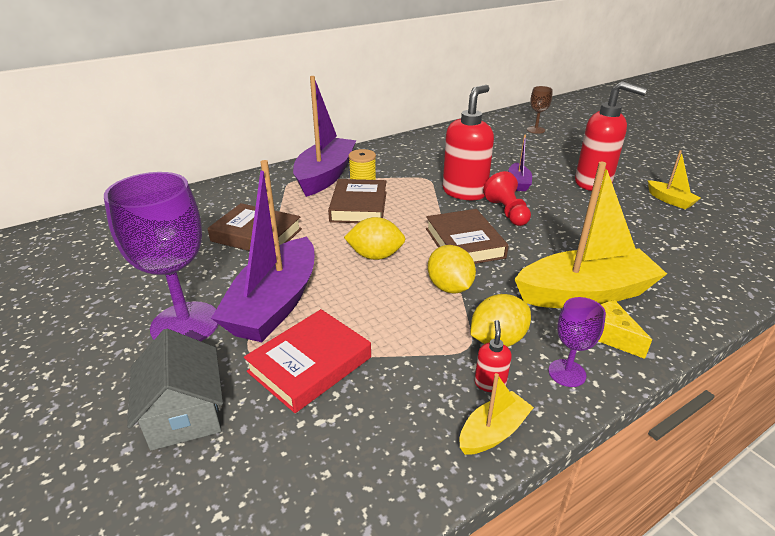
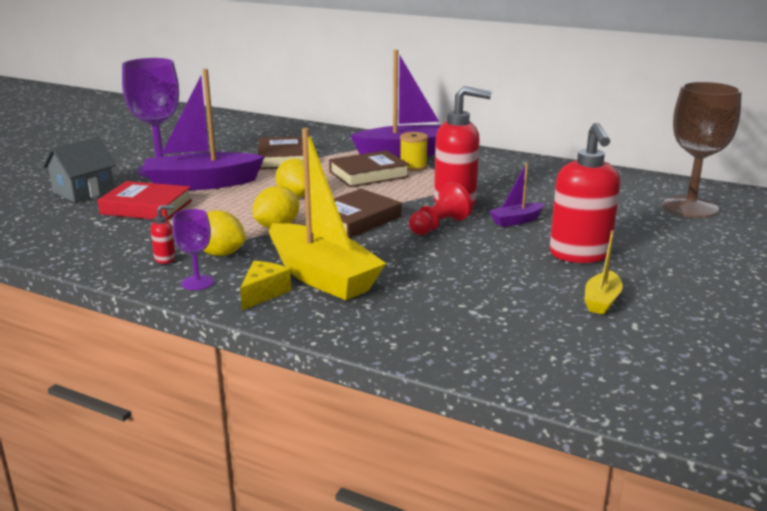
camera: 60 degrees right, 10 degrees down
yellow boat [459,373,534,455] -> none
brown goblet [527,86,553,134] -> brown goblet [663,82,742,218], size x2.02

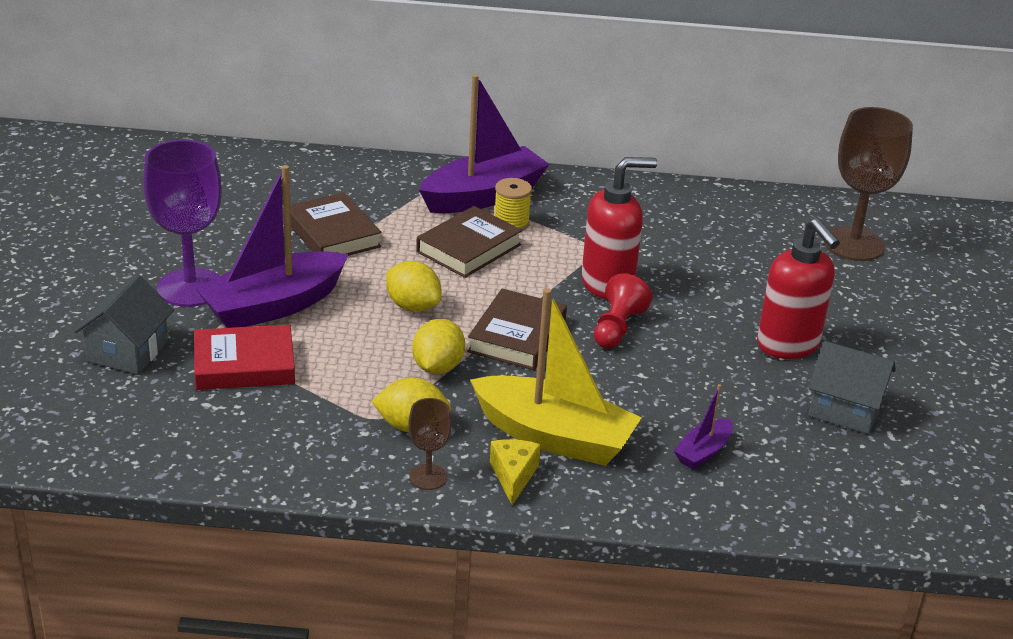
camera: 25 degrees left, 10 degrees up
red soap dispenser [150,205,176,264] -> none
purple goblet [173,209,214,290] -> brown goblet [408,398,452,490]
purple boat [489,163,544,227] -> purple boat moved to [674,384,733,470]
yellow boat [584,230,623,315] -> grey house [809,341,896,434]

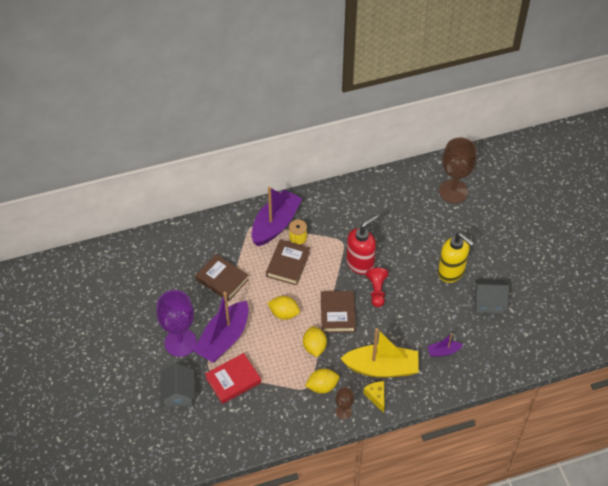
camera: 20 degrees left, 20 degrees up
purple boat [674,384,733,470] -> purple boat turned 60 degrees clockwise [427,333,463,357]
red soap dispenser [757,218,840,359] -> yellow soap dispenser [438,233,474,283]

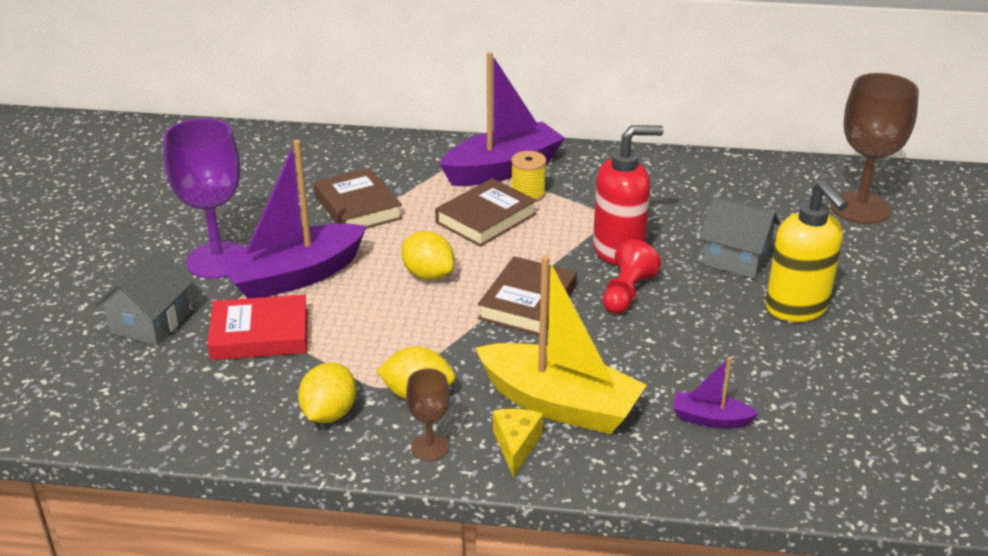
camera: 25 degrees right, 20 degrees down
yellow lemon [303,326,327,357] -> yellow lemon moved to [298,363,357,423]
grey house [475,279,509,314] -> grey house moved to [699,197,780,279]

